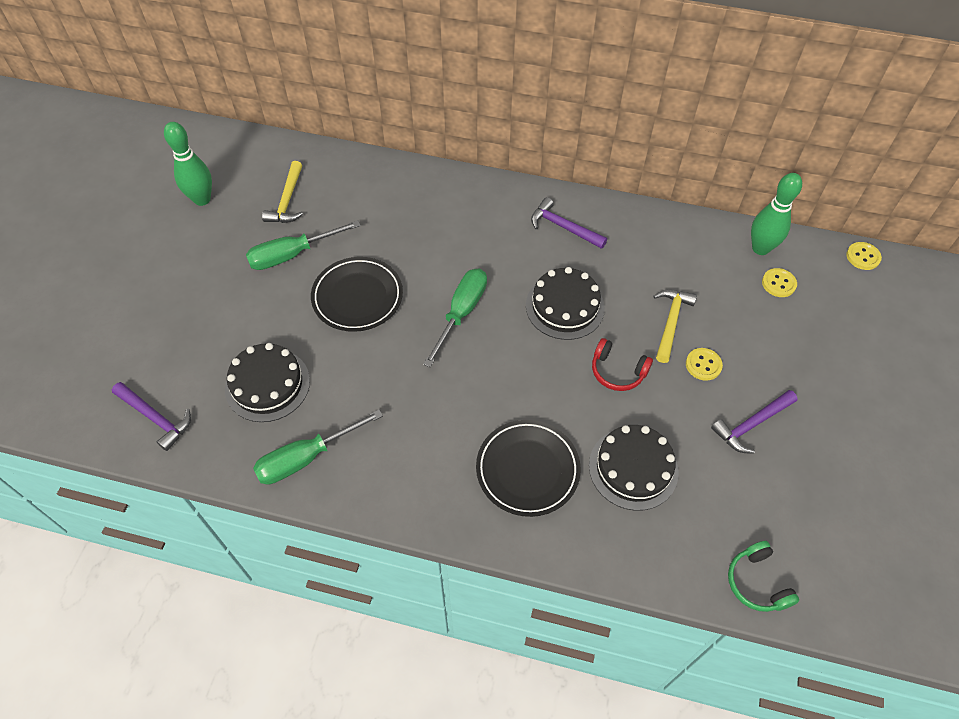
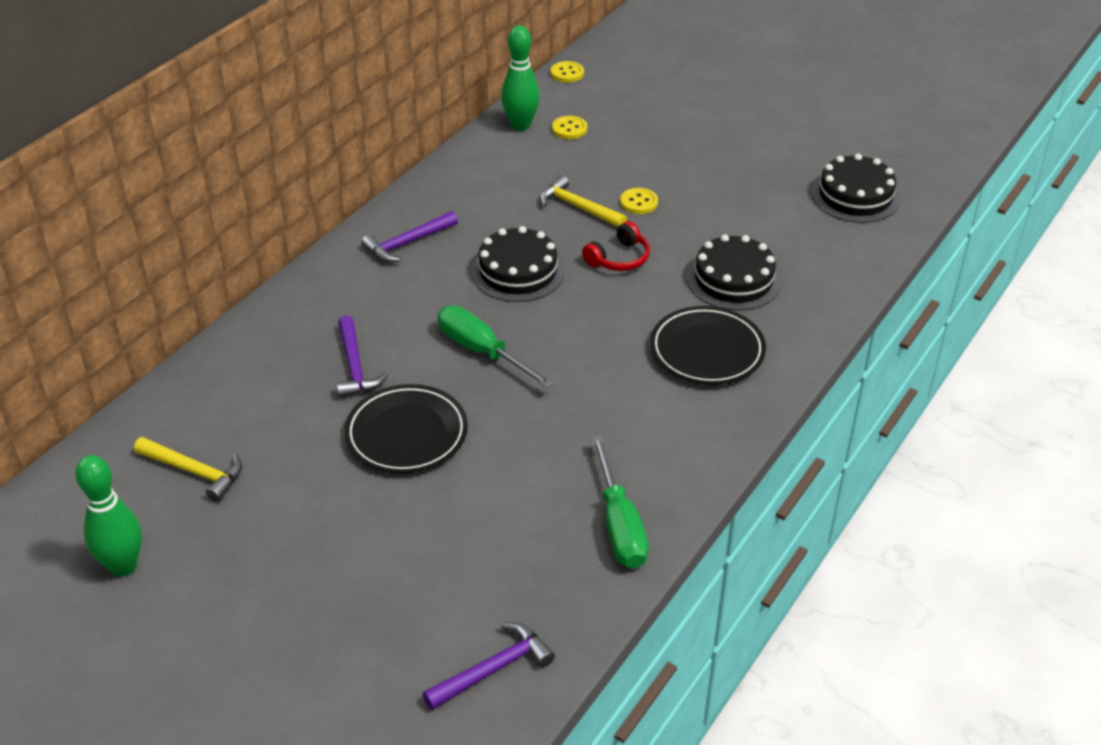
camera: 70 degrees left, 15 degrees down
black cake [225,343,310,422] -> black cake moved to [812,154,900,223]
green screwdriver [246,220,361,270] -> none
purple hammer [711,390,798,454] -> purple hammer moved to [336,316,388,398]
green headphones [728,541,799,612] -> none

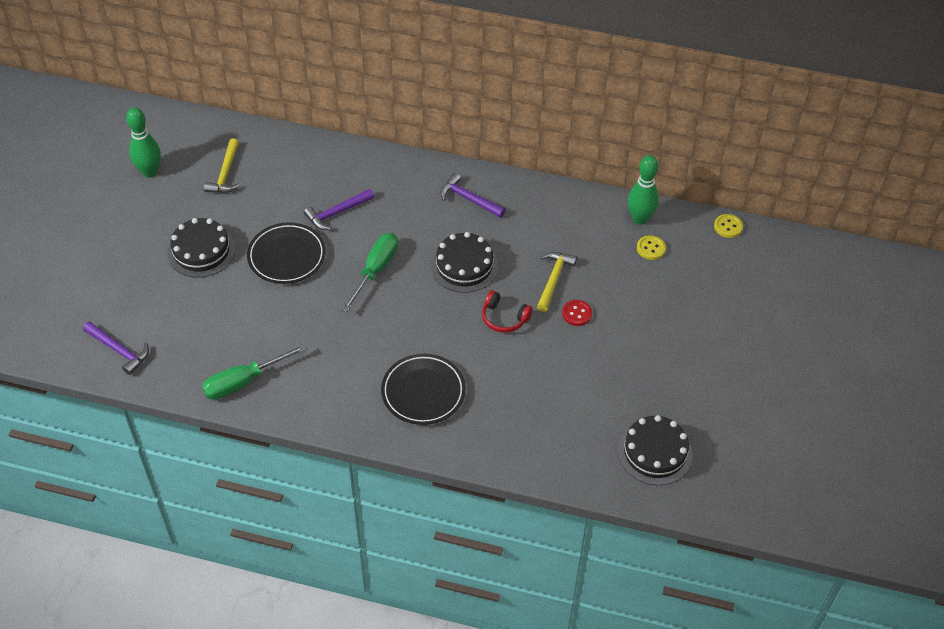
camera: 70 degrees right, 10 degrees up
yellow button [620,188,658,214] -> red button [562,300,592,326]
black cake [687,234,781,311] -> black cake moved to [168,218,235,278]

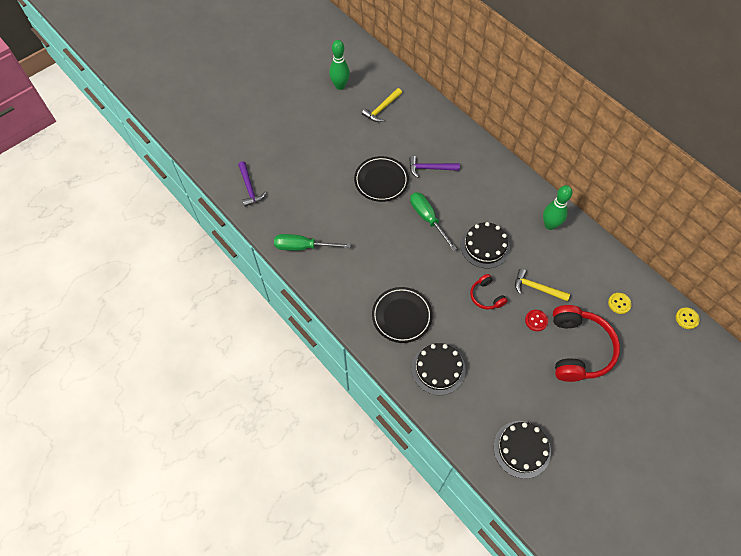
camera: 35 degrees right, 10 degrees up
black cake [168,218,235,278] -> black cake moved to [412,343,466,395]
green screwdriver [341,233,398,312] -> green screwdriver turned 90 degrees counterclockwise [410,192,457,251]
purple hammer [440,173,505,218] -> none
yellow hammer [537,252,577,312] -> yellow hammer turned 120 degrees counterclockwise [515,269,570,301]
green bowling pin [627,155,659,225] -> green bowling pin moved to [543,185,572,230]
none -> red headphones [553,305,620,382]

